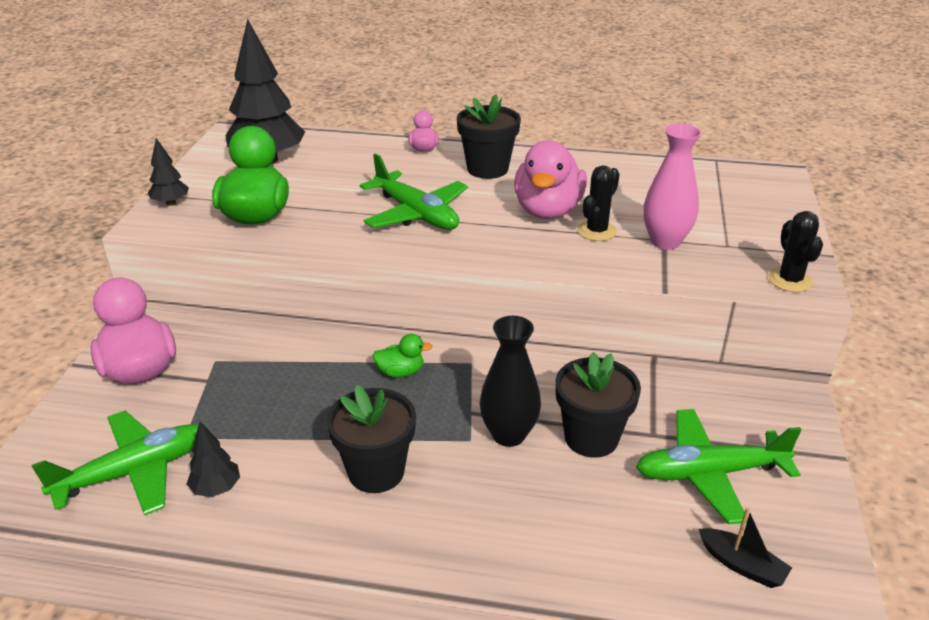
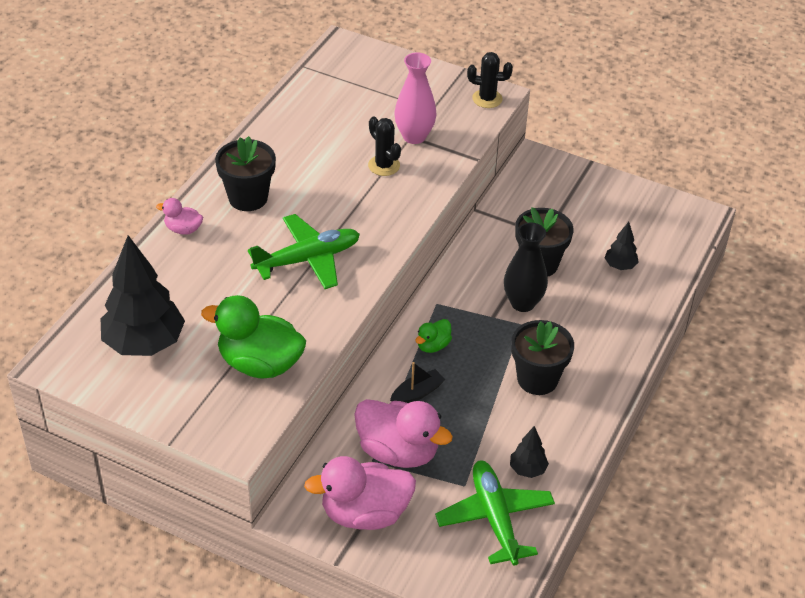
camera: 75 degrees left, 10 degrees up
black tree [148,138,189,206] -> black tree moved to [605,222,639,270]
green duck [372,334,432,377] -> green duck turned 150 degrees counterclockwise [415,319,452,353]
pink duck [514,140,587,219] -> pink duck moved to [354,399,453,468]
green plane [636,409,801,524] -> none
black boat [699,508,792,588] -> black boat moved to [390,362,445,403]

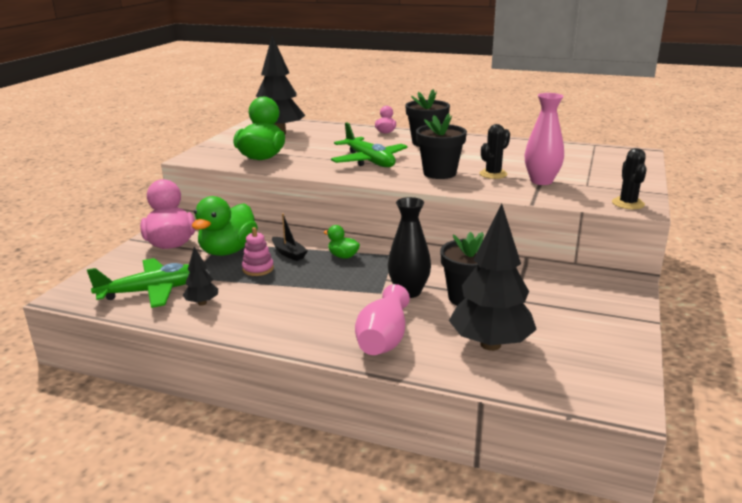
camera: 85 degrees right, 20 degrees down
pink duck [354,399,453,468] -> green duck [192,196,258,256]
black flower pot [511,320,574,395] -> black flower pot moved to [416,113,467,179]
black tree [605,222,639,270] -> black tree [449,203,537,351], size x2.15
none -> pink stacking toy [242,227,274,276]
none -> pink vase [355,284,410,355]

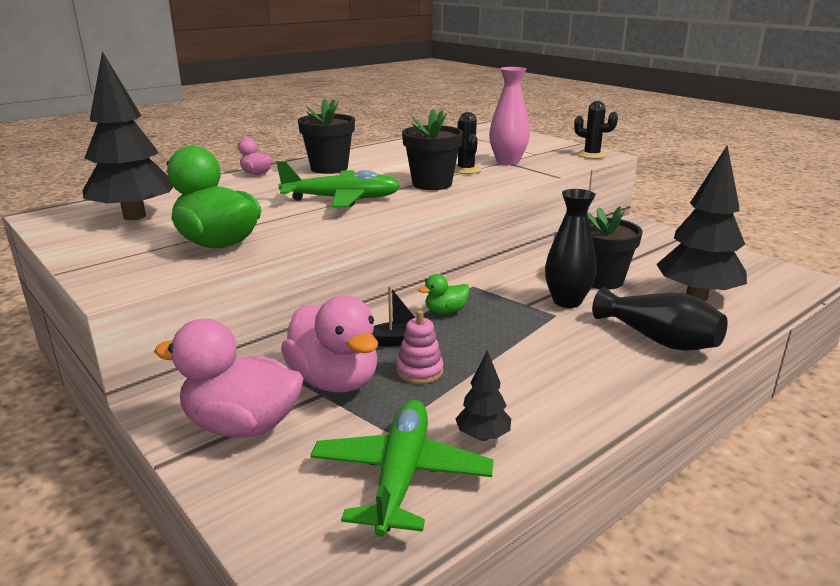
camera: 60 degrees left, 0 degrees up
green duck [192,196,258,256] -> pink duck [281,296,378,392]
pink vase [355,284,410,355] -> black vase [592,287,728,351]

